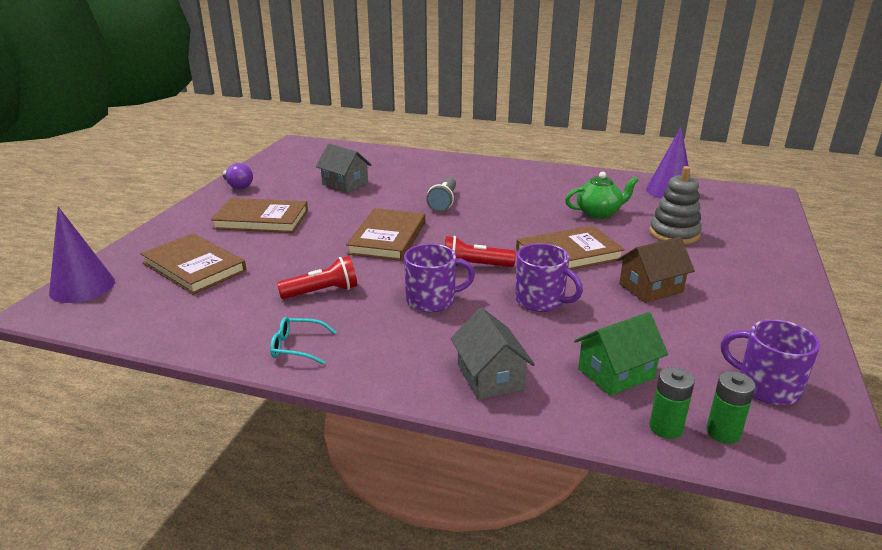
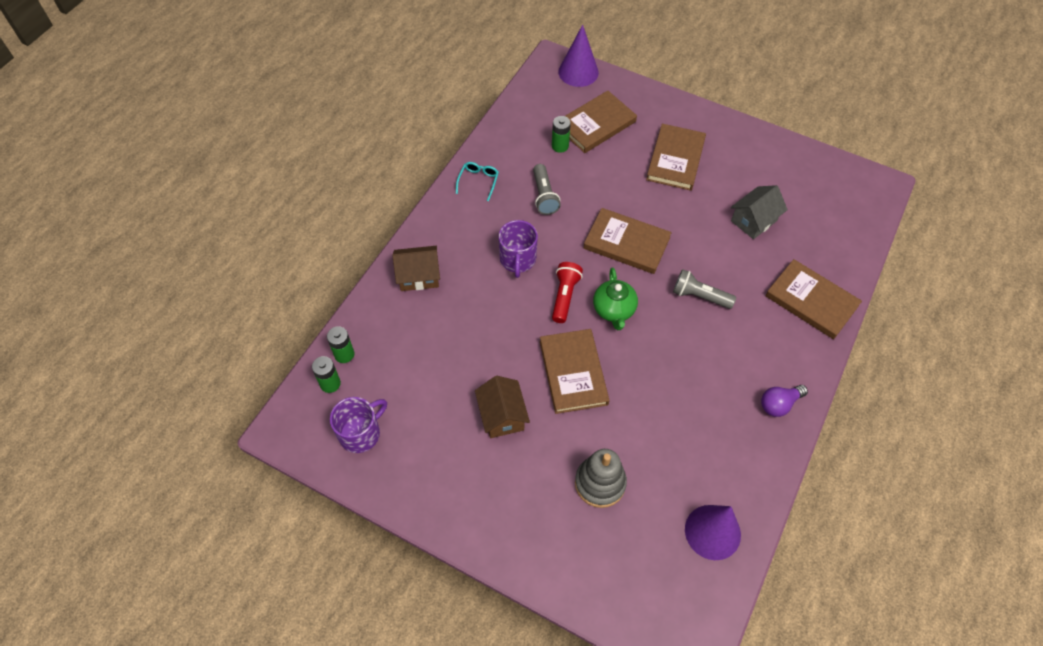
camera: 100 degrees right, 30 degrees up
purple light bulb [223,163,253,189] -> purple light bulb moved to [761,385,808,417]
red flashlight [277,256,357,299] -> grey flashlight [533,164,561,215]
grey house [451,308,535,400] -> brown house [392,246,440,291]
purple mug [515,243,583,312] -> none
green teapot [565,172,639,219] -> green teapot moved to [593,268,638,330]
green house [574,312,668,396] -> none
none -> green battery [552,116,571,153]
none -> brown book [765,259,862,339]

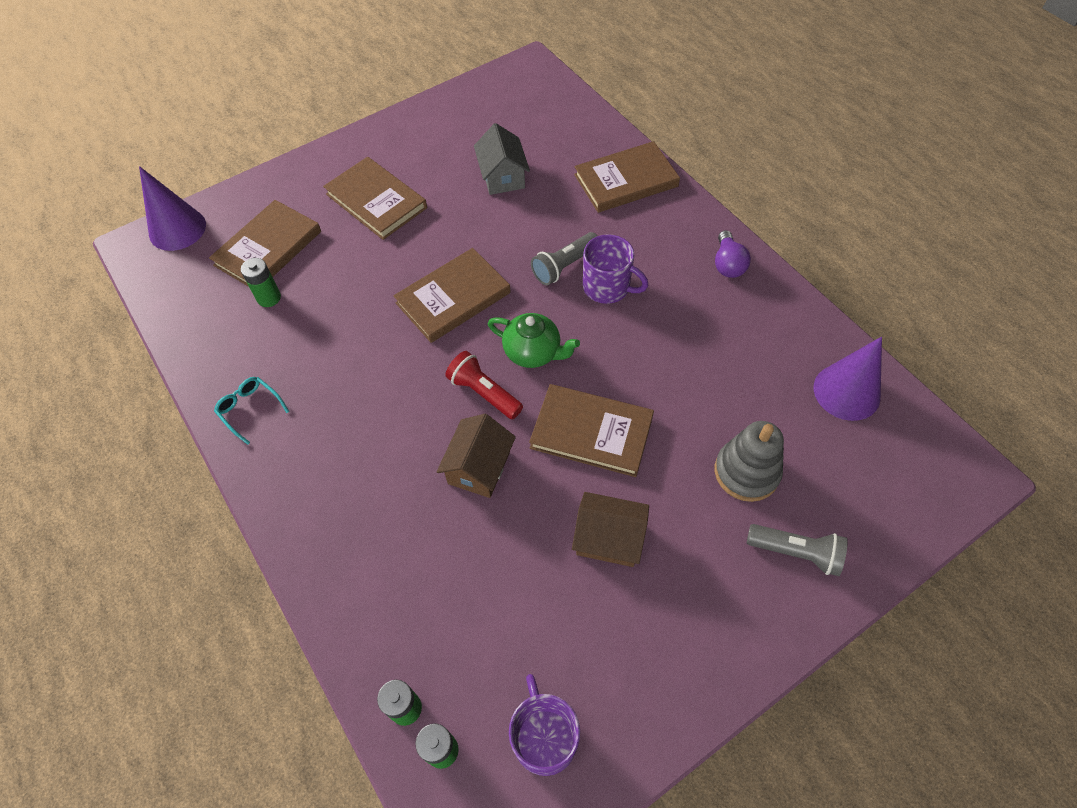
camera: 60 degrees left, 0 degrees up
brown house [392,246,440,291] -> brown house moved to [436,414,516,498]
purple mug [498,220,538,278] -> purple mug moved to [583,234,648,304]
grey flashlight [533,164,561,215] -> grey flashlight moved to [747,524,848,576]
brown book [565,91,637,153] -> brown book turned 45 degrees clockwise [209,200,321,287]

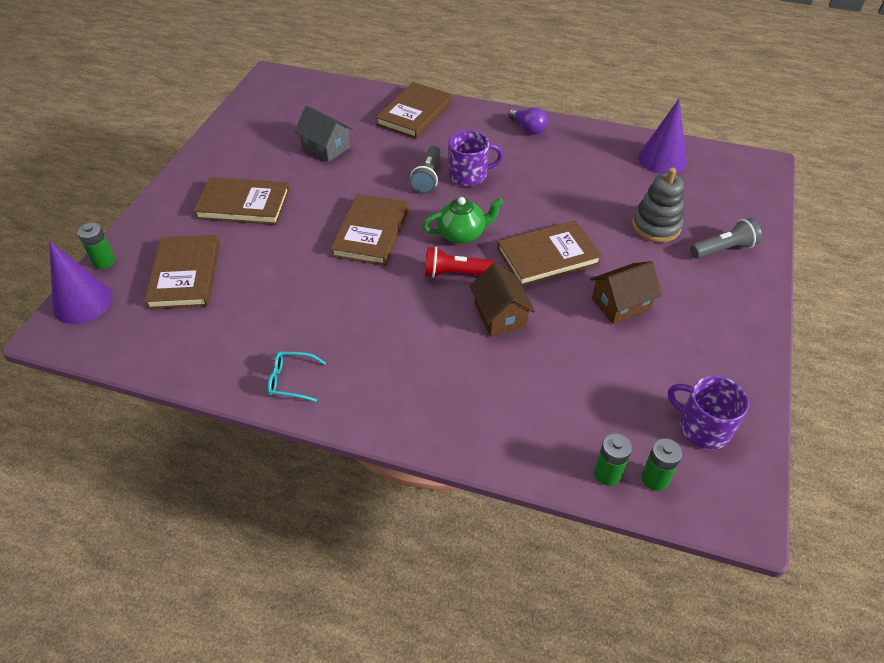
camera: 40 degrees left, 10 degrees down
green battery [241,258,281,307] -> green battery moved to [77,222,115,269]

